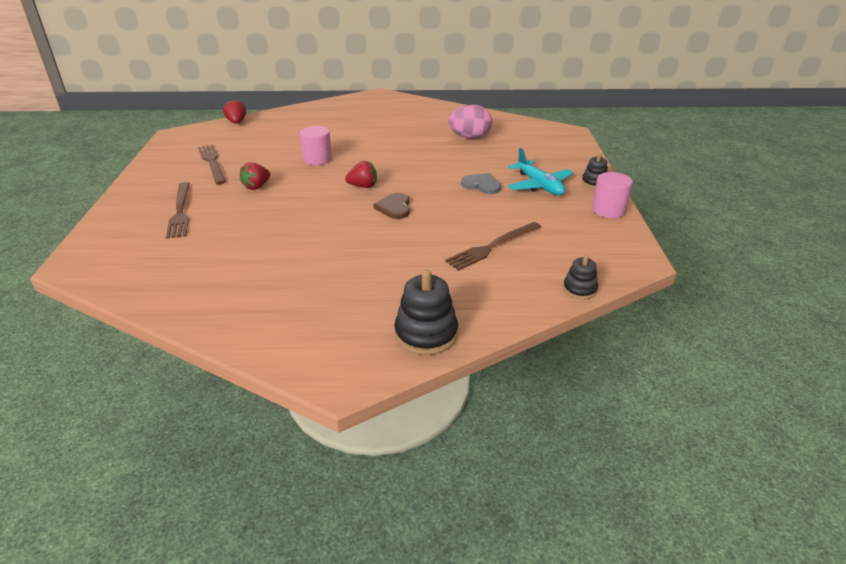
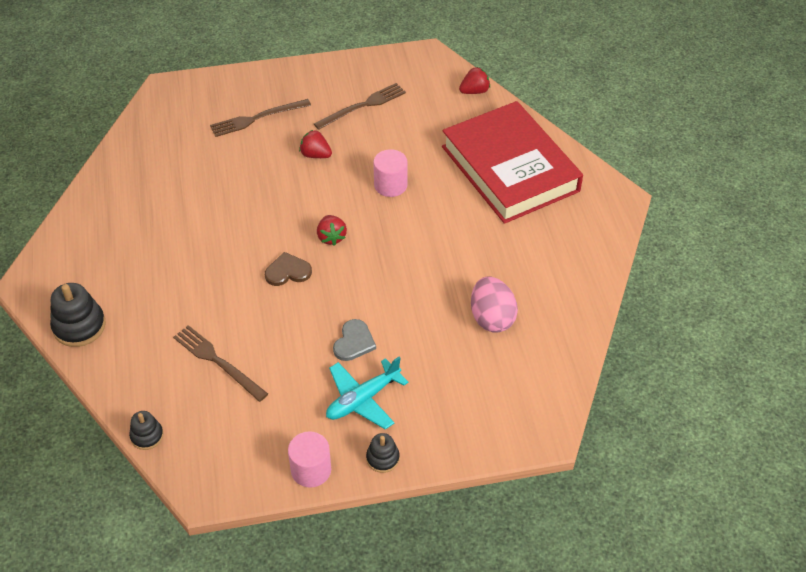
camera: 80 degrees right, 15 degrees up
none -> red book [442,101,583,224]

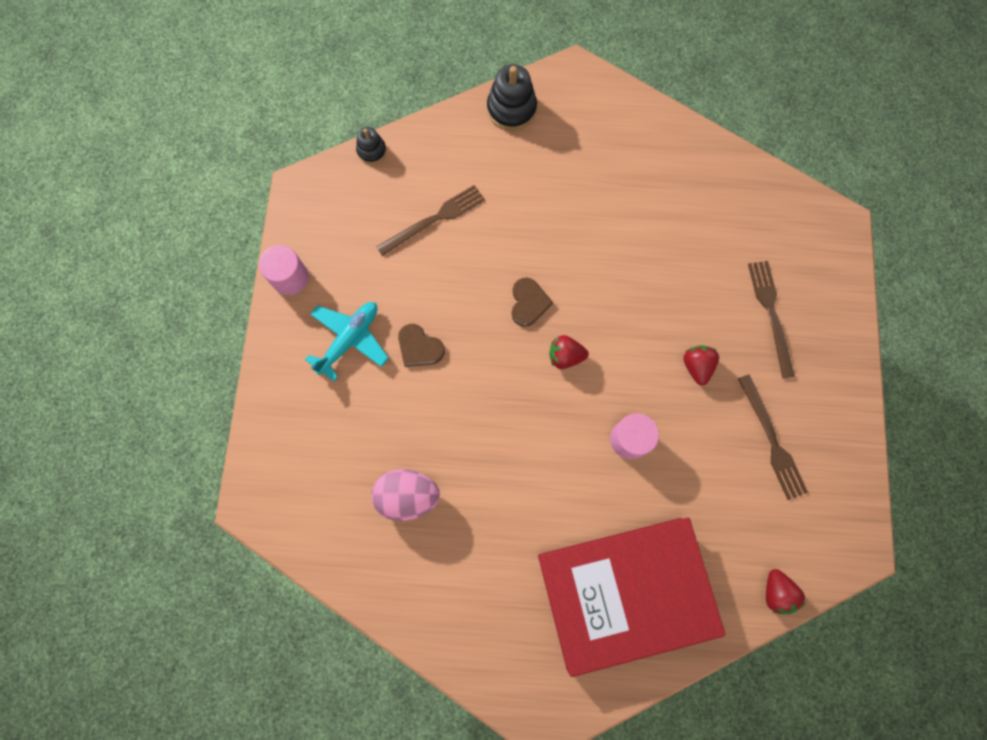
camera: 105 degrees right, 25 degrees up
red strawberry [299,130,332,158] -> red strawberry turned 45 degrees counterclockwise [683,345,719,386]
turquoise plane [326,357,408,430] -> turquoise plane turned 60 degrees clockwise [305,302,388,381]
grey heart [333,319,376,361] -> brown heart [398,324,445,367]
black stacking toy [366,433,399,473] -> none

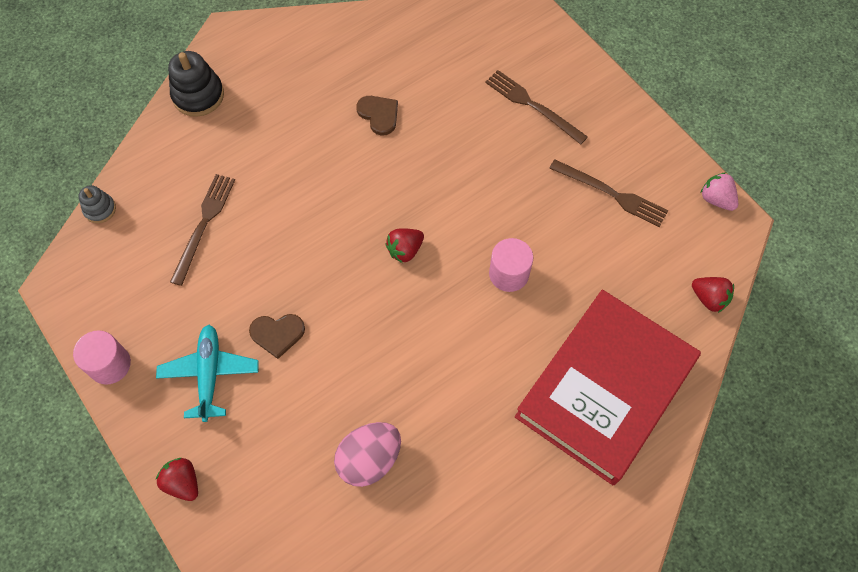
camera: 40 degrees left, 10 degrees down
black stacking toy [356,127,386,164] -> grey stacking toy [78,185,116,223]
brown heart [512,277,553,327] -> brown heart moved to [356,96,398,136]
red strawberry [683,345,719,386] -> red strawberry moved to [156,458,198,501]
none -> pink strawberry [701,172,738,211]

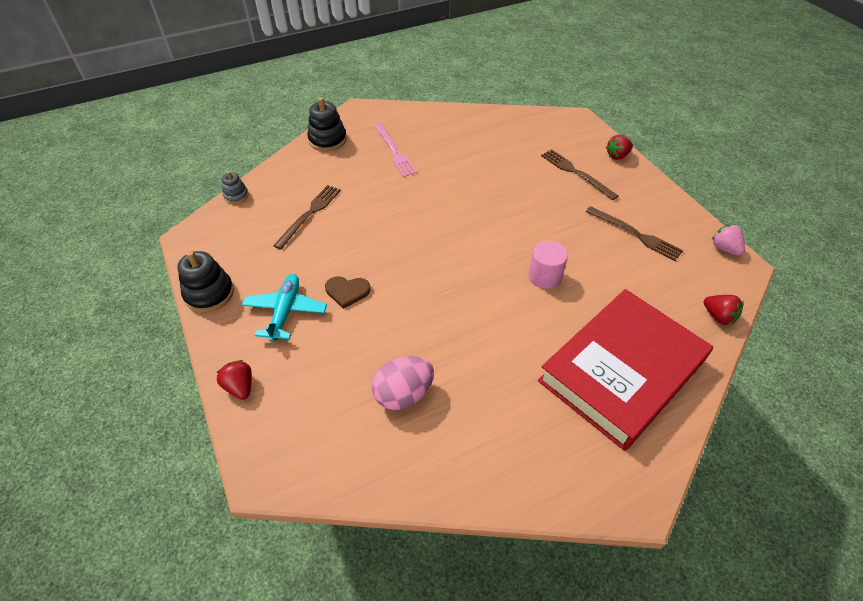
camera: 10 degrees right, 15 degrees down
pink cylinder [73,330,131,385] -> black stacking toy [177,251,234,313]
brown heart [356,96,398,136] -> none
red strawberry [385,228,424,263] -> red strawberry moved to [606,135,633,160]
none -> pink fork [374,123,417,177]

